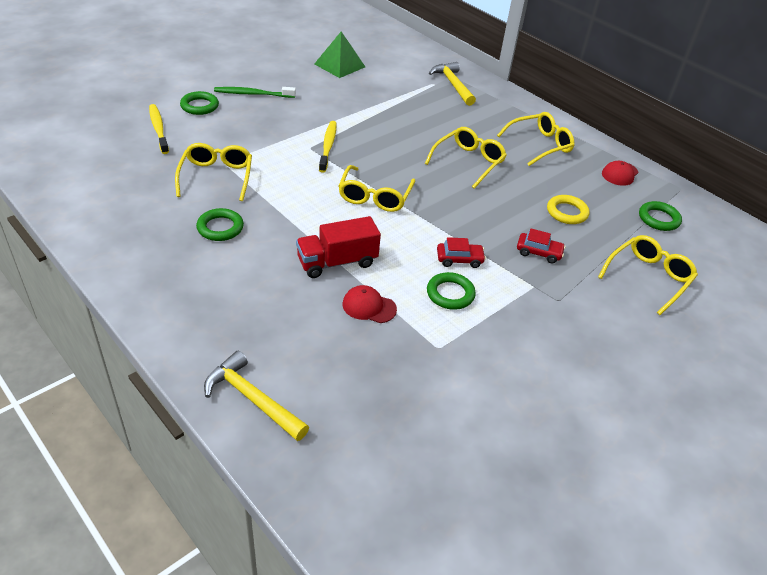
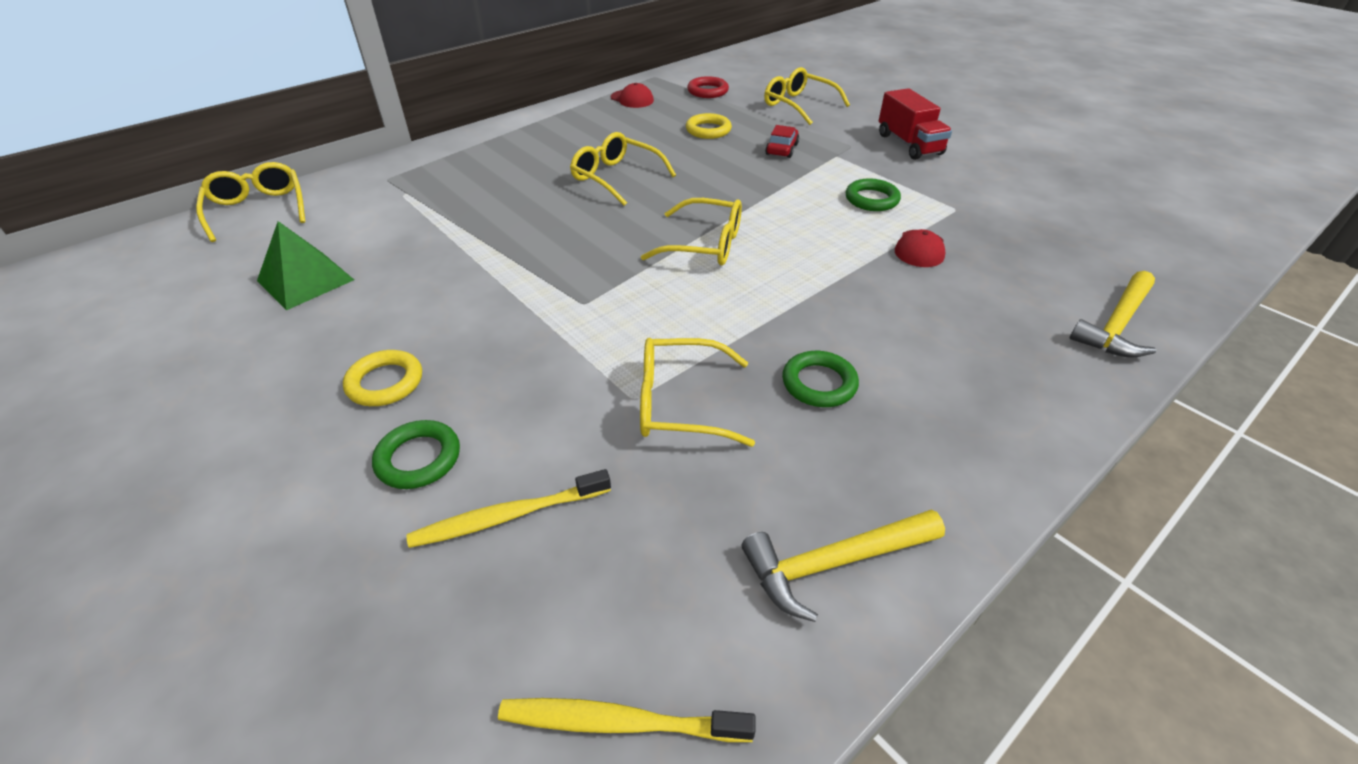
camera: 85 degrees left, 0 degrees up
green toothbrush [214,87,296,98] -> yellow ring [343,350,422,406]
red truck [296,216,381,278] -> red truck moved to [879,88,952,160]
yellow toothbrush [319,121,336,173] -> yellow toothbrush moved to [498,698,756,742]
yellow hammer [429,62,476,106] -> yellow hammer moved to [742,509,945,622]
red car [437,237,486,268] -> none
yellow glasses [497,112,574,166] -> yellow glasses moved to [196,162,305,242]
green ring [639,201,682,231] -> red ring [687,76,729,98]

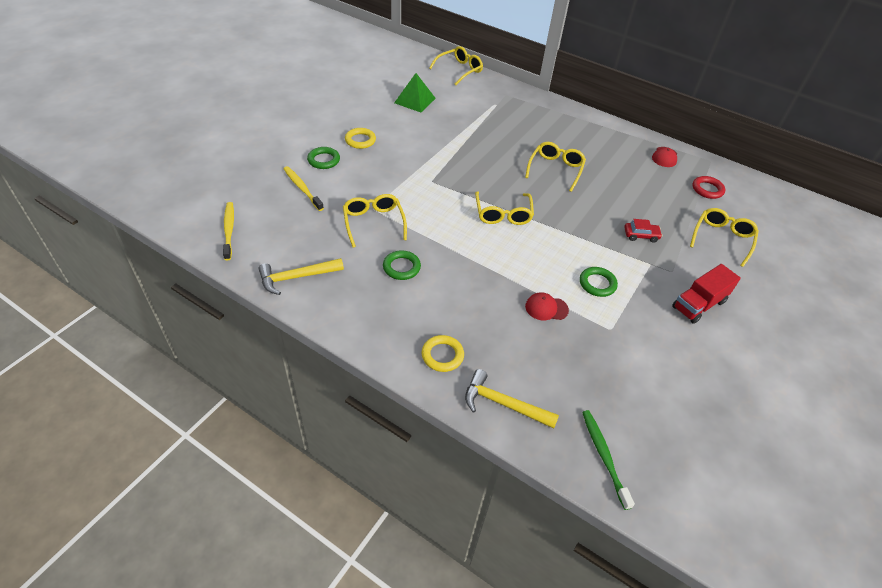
camera: 70 degrees right, 5 degrees up
yellow ring [686,113,732,139] -> yellow ring moved to [422,335,464,372]
yellow hammer [742,509,945,622] -> yellow hammer turned 75 degrees counterclockwise [258,258,344,295]
none -> green toothbrush [582,410,635,510]

